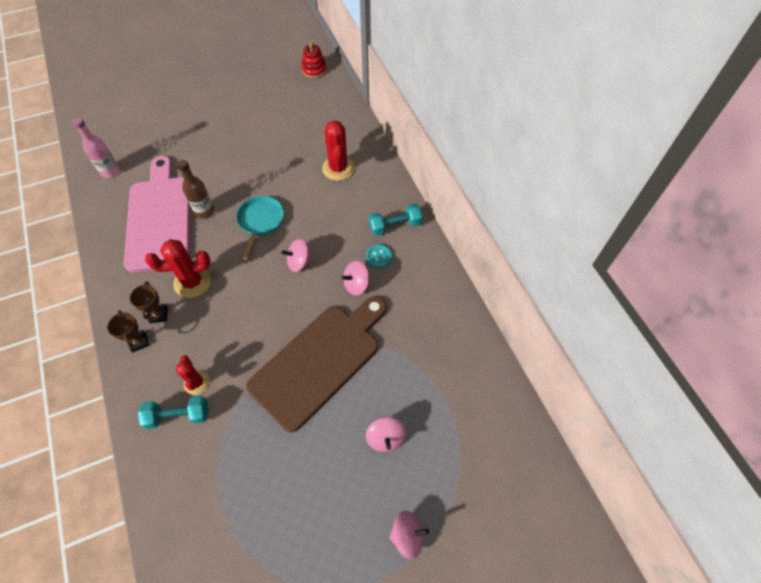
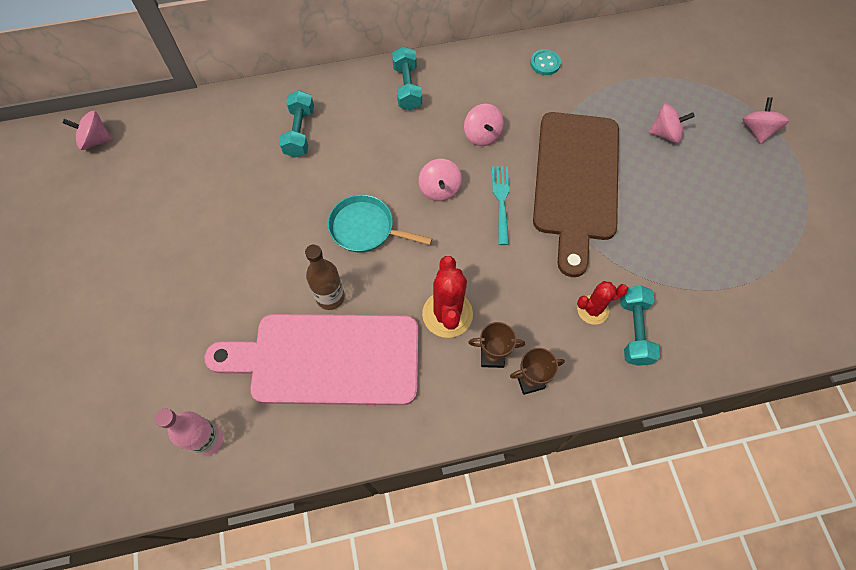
camera: 80 degrees left, 5 degrees up
brown cutting board [246,296,387,432] -> brown cutting board turned 135 degrees counterclockwise [533,112,619,277]
red stacking toy [301,42,327,78] -> pink spinning top [63,111,113,150]
red cactus [322,120,355,181] -> turquoise dumbbell [279,90,314,158]
turquoise button [366,244,392,268] -> turquoise button moved to [530,49,561,75]
none -> turquoise fork [492,166,509,245]

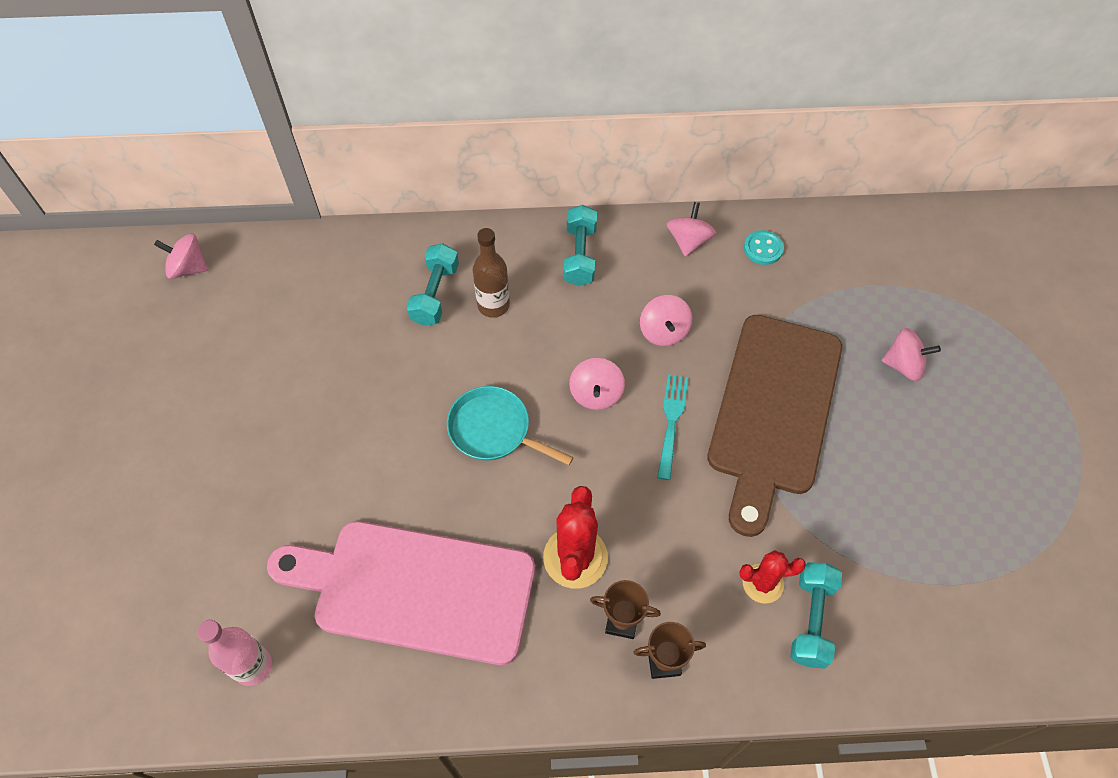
camera: 10 degrees right, 5 degrees down
brown bottle [305,244,345,310] -> brown bottle moved to [473,228,510,317]
pink spinning top [743,97,789,144] -> pink spinning top moved to [667,202,716,257]

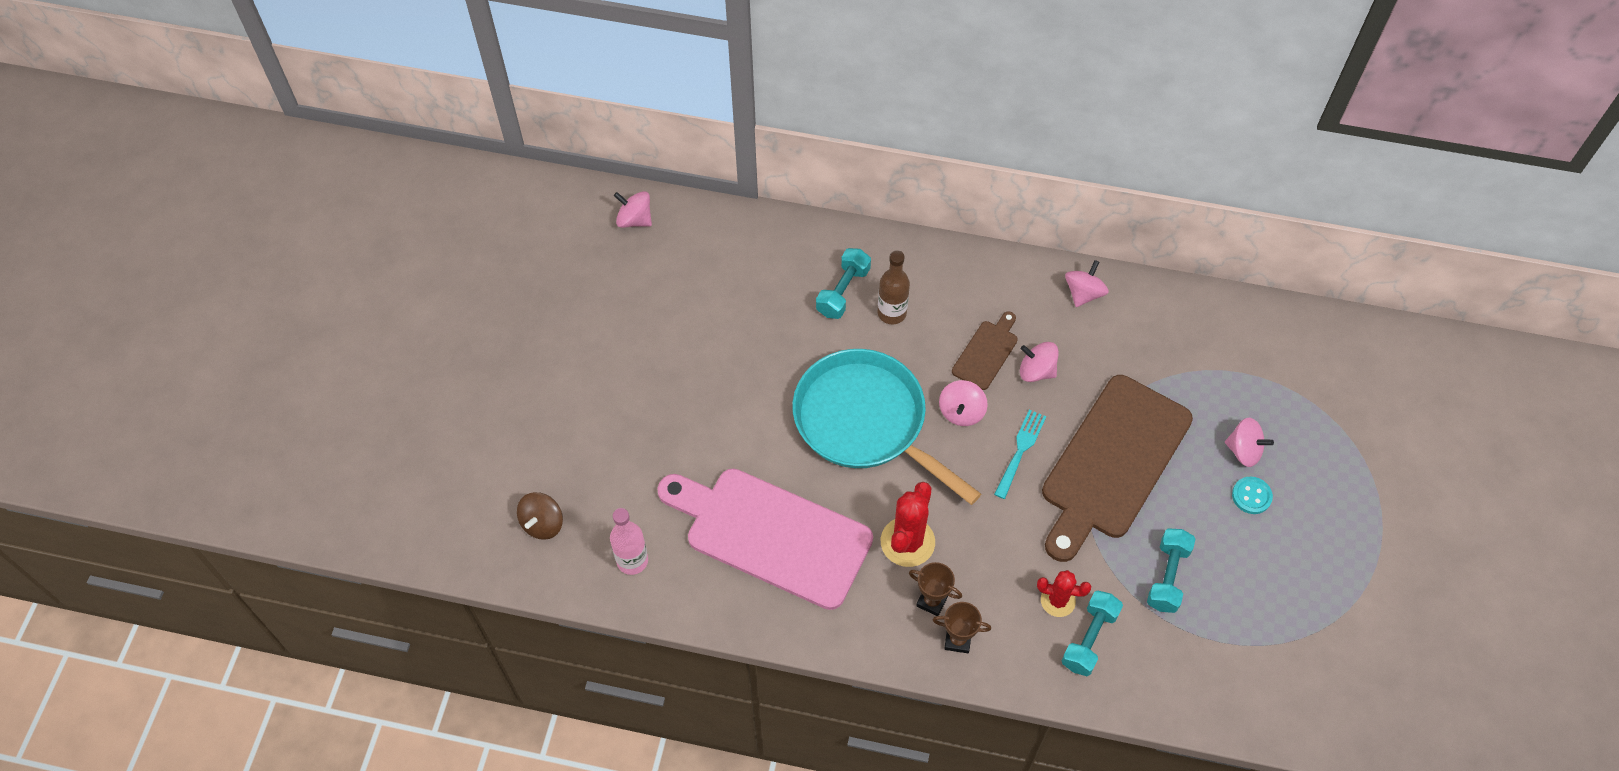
camera: 15 degrees right, 0 degrees up
turquoise pan [447,386,574,465] -> turquoise pan [792,349,981,505], size x1.86
turquoise dumbbell [564,205,597,286] -> turquoise dumbbell moved to [1147,528,1195,613]
pink spinning top [640,295,693,346] -> pink spinning top turned 105 degrees clockwise [1020,342,1059,382]
turquoise button [744,230,784,265] -> turquoise button moved to [1232,477,1273,514]
none -> brown spinning top [517,492,563,540]
none -> brown cutting board [952,311,1018,390]

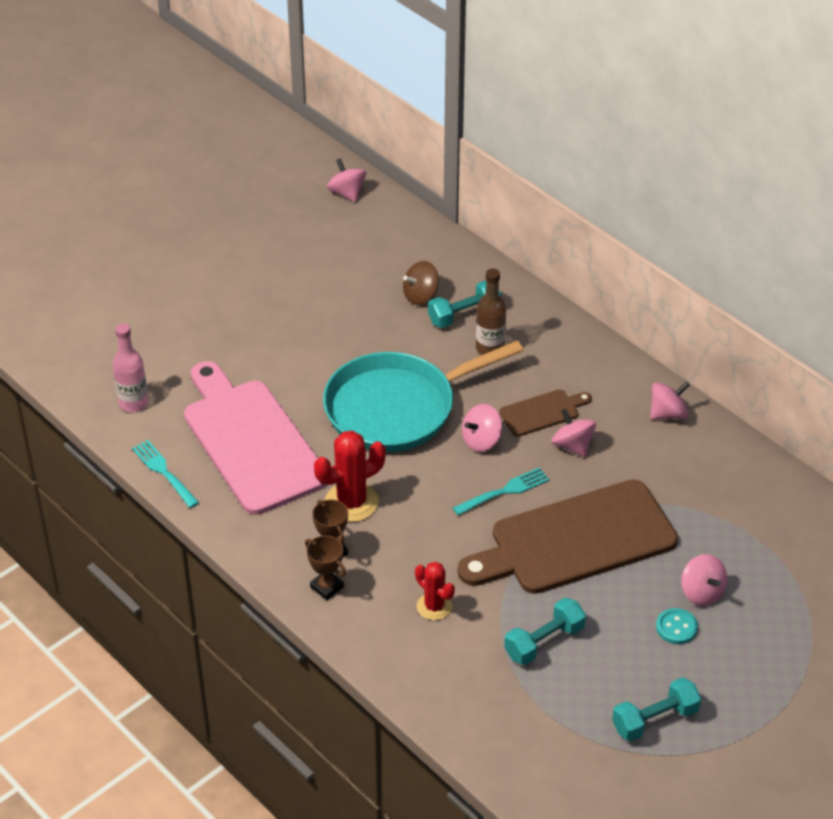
camera: 35 degrees right, 15 degrees down
brown spinning top [517,492,563,540] -> brown spinning top moved to [403,261,439,305]
turquoise pan [792,349,981,505] -> turquoise pan turned 105 degrees counterclockwise [323,340,524,452]
turquoise dumbbell [1062,590,1123,676] -> turquoise dumbbell moved to [612,677,701,741]
none -> turquoise fork [132,440,199,508]

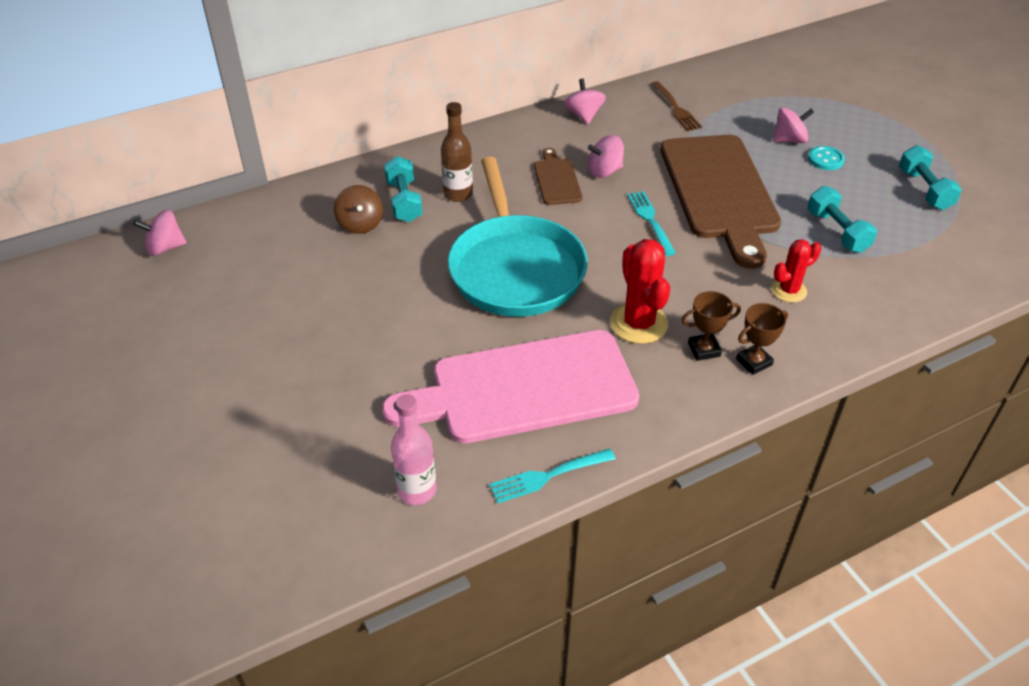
camera: 75 degrees left, 0 degrees up
pink spinning top [462,404,502,452] -> none
none -> brown fork [651,81,702,131]

